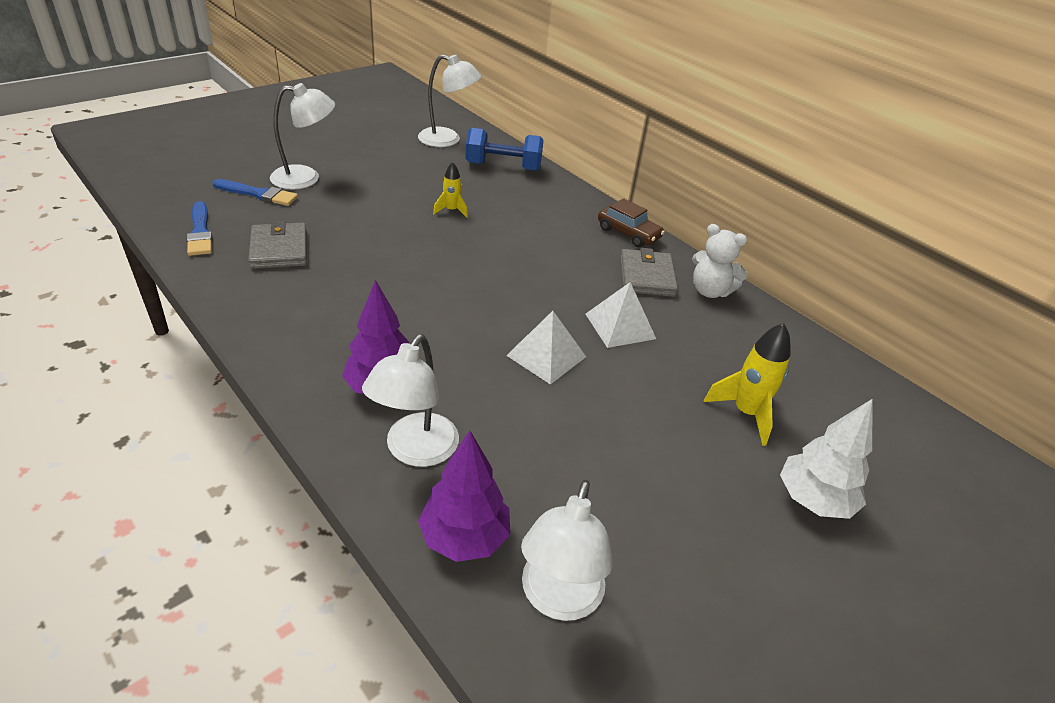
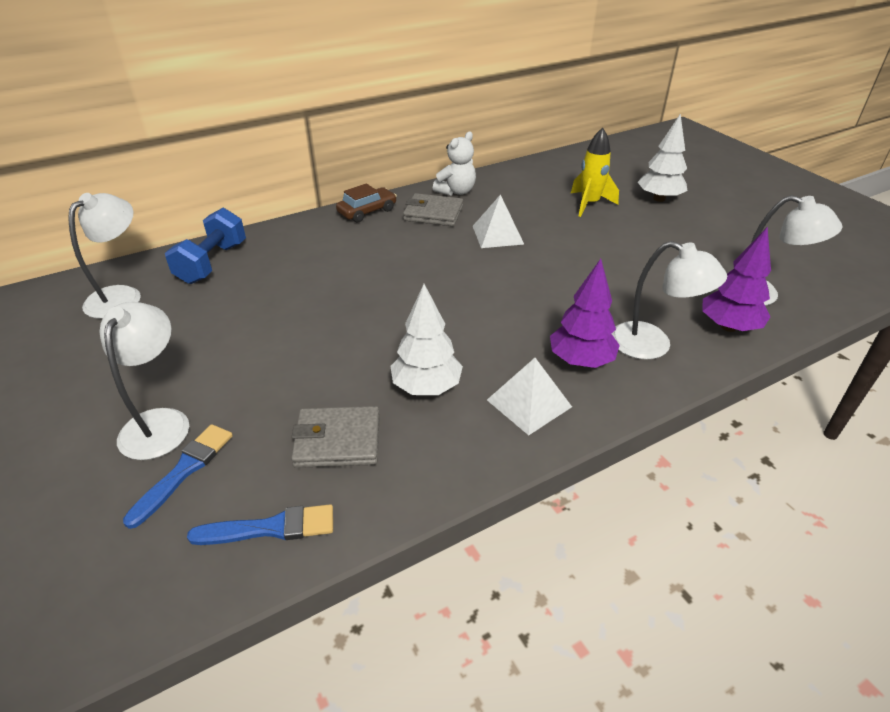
camera: 75 degrees left, 0 degrees up
yellow rocket [433,162,468,218] -> none
white pyramid [506,311,586,385] -> white pyramid moved to [487,358,572,435]
none -> white tree [390,284,463,395]

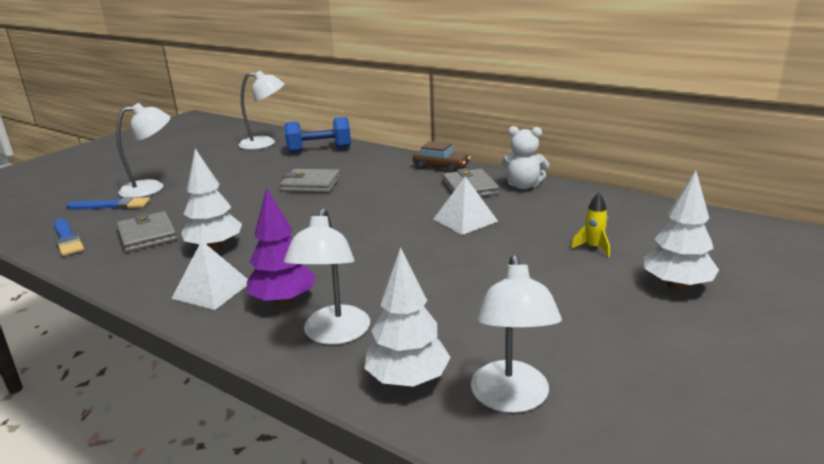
camera: 65 degrees right, 15 degrees down
yellow rocket [571,127,619,217] -> yellow rocket [571,192,610,257], size x0.61
purple tree [703,227,771,332] -> white tree [364,247,451,387]
none -> grey wallet [280,169,340,193]

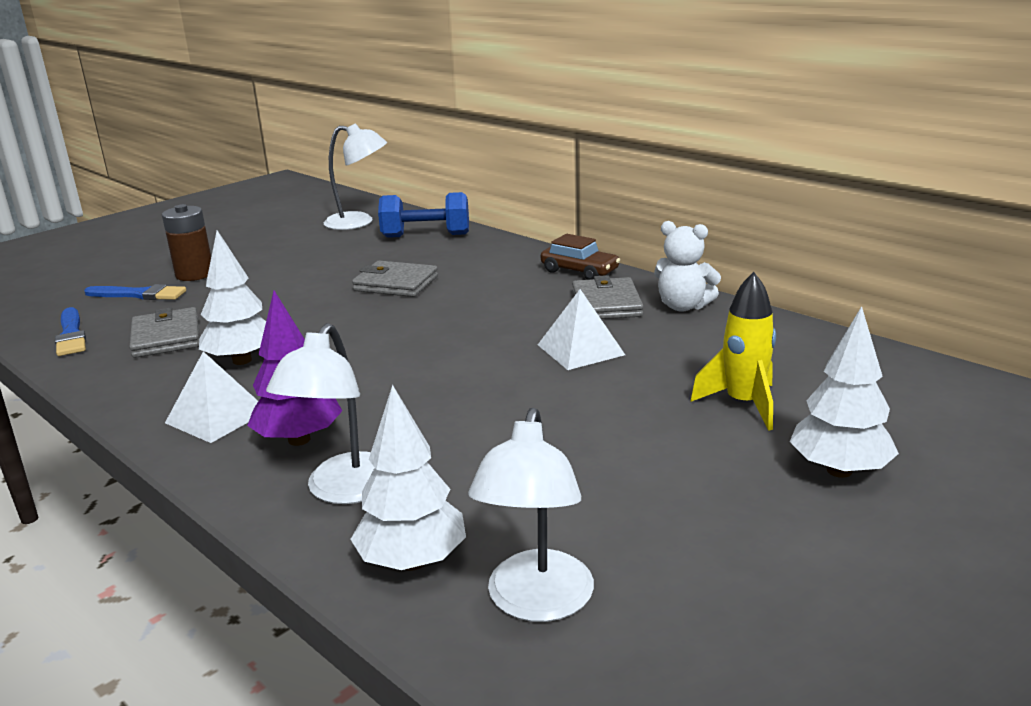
camera: 10 degrees right, 0 degrees up
white lamp [116,103,170,198] -> brown battery [162,204,211,281]
yellow rocket [571,192,610,257] -> yellow rocket [690,272,776,431], size x1.64

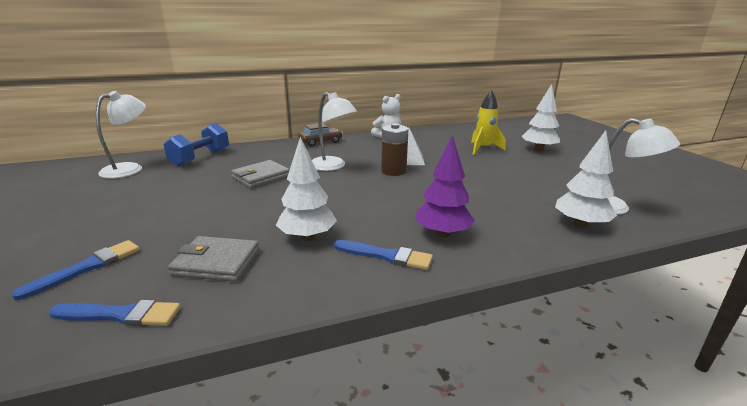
camera: 65 degrees left, 0 degrees up
brown battery [162,204,211,281] -> brown battery moved to [381,123,408,176]
white pyramid [165,352,258,443] -> blue brush [334,240,433,270]
white lamp [266,323,375,504] -> white lamp moved to [312,92,357,171]
grey wallet [572,275,644,319] -> none

